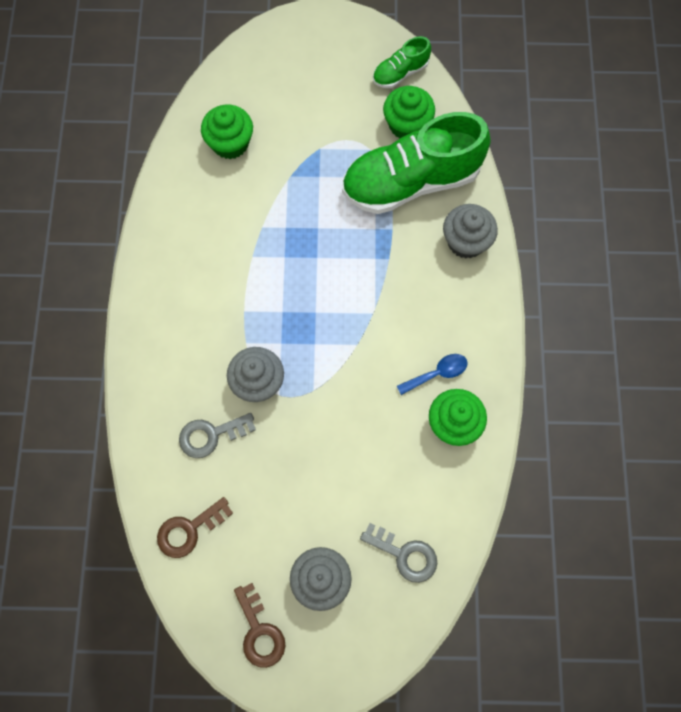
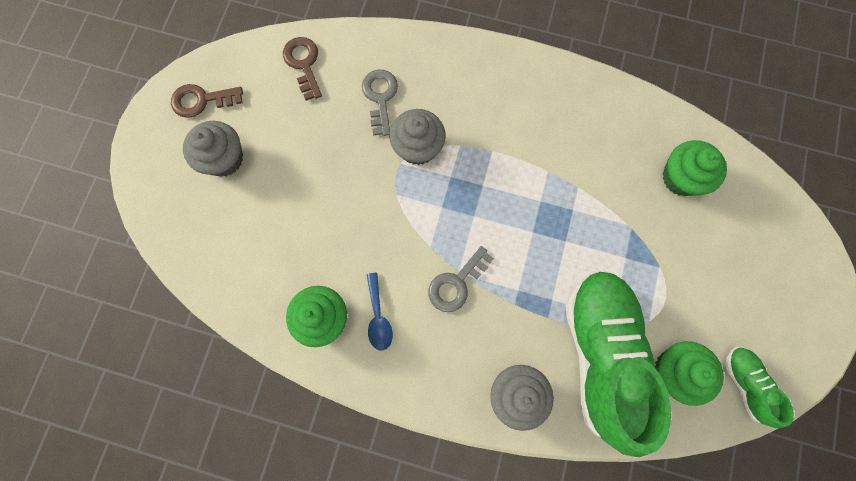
camera: 105 degrees right, 5 degrees up
grey key [360,523,437,583] -> grey key moved to [428,246,494,312]

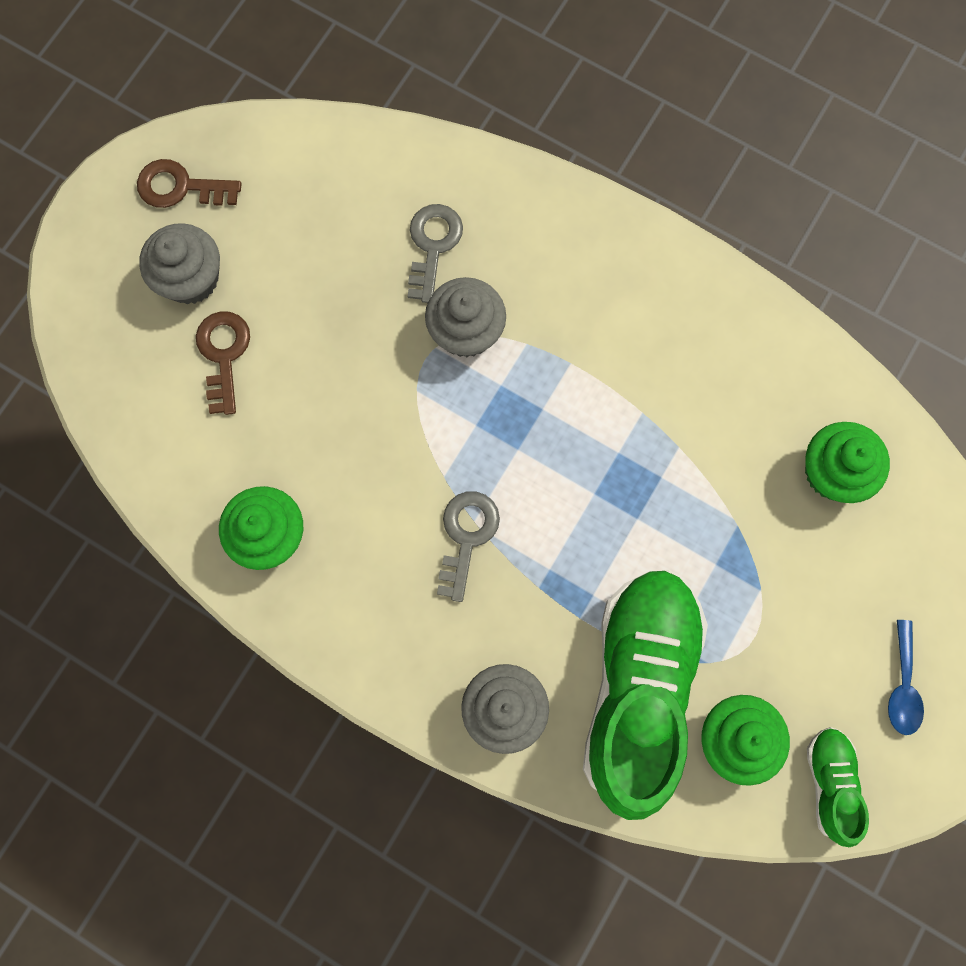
camera: 15 degrees right, 0 degrees up
brown key [283,37,322,101] -> brown key moved to [196,311,250,415]
blue spoon [367,273,393,351] -> blue spoon moved to [888,620,924,735]
grey key [428,246,494,312] -> grey key turned 135 degrees clockwise [437,491,500,602]

